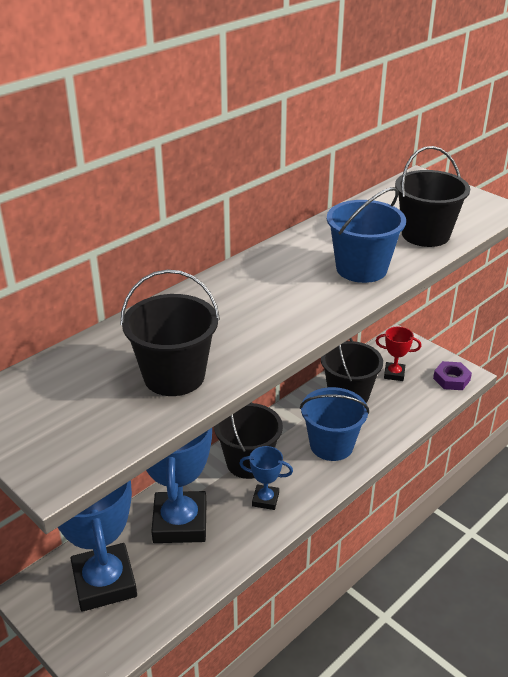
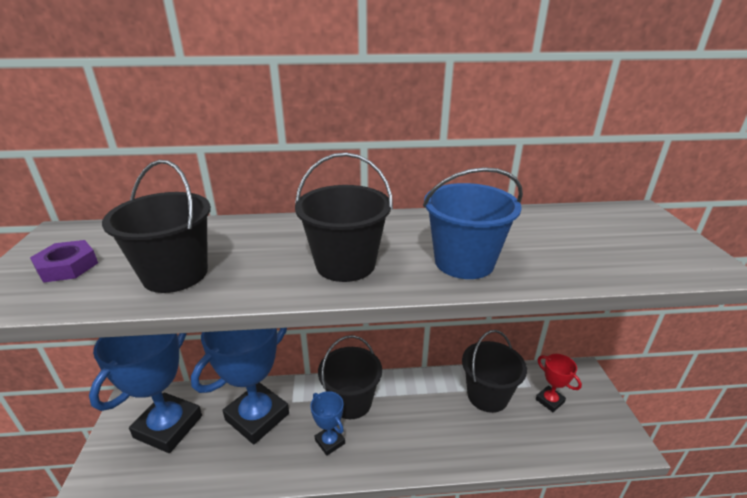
camera: 40 degrees right, 5 degrees down
blue bucket [300,387,369,461] -> none
black bucket [395,146,470,247] -> black bucket moved to [295,152,393,282]
purple nut [433,361,472,390] -> purple nut moved to [30,240,98,283]

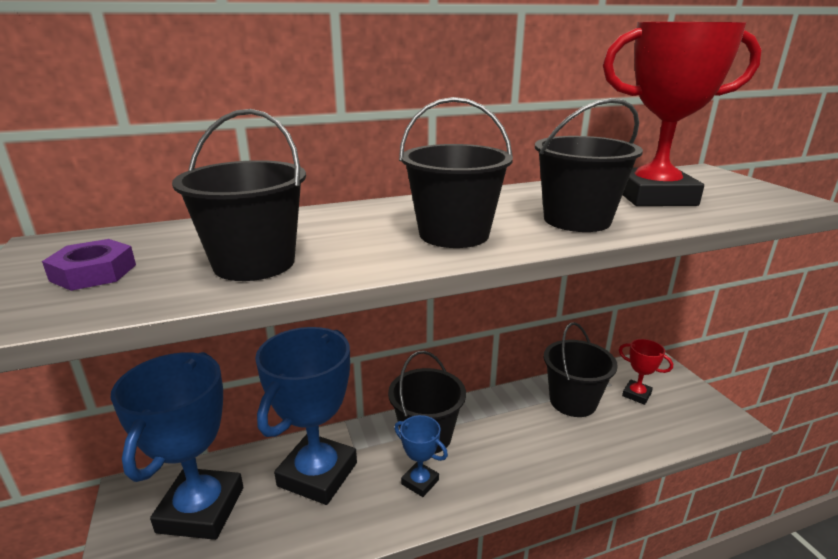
camera: 15 degrees left, 5 degrees down
blue bucket [423,167,523,279] -> black bucket [535,98,643,232]
none -> red trophy [603,22,762,206]

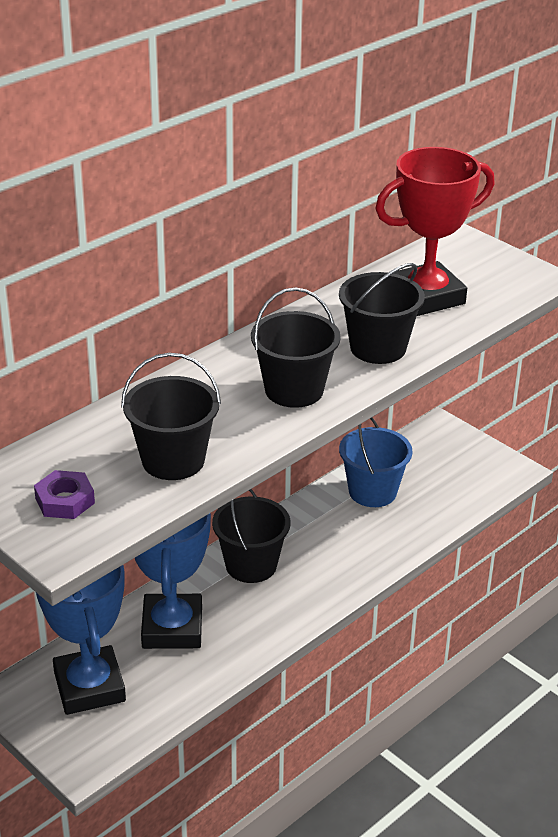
camera: 25 degrees left, 10 degrees up
blue trophy [394,415,448,497] -> none
black bucket [544,322,618,417] -> blue bucket [339,418,413,507]
red trophy [619,339,673,405] -> none

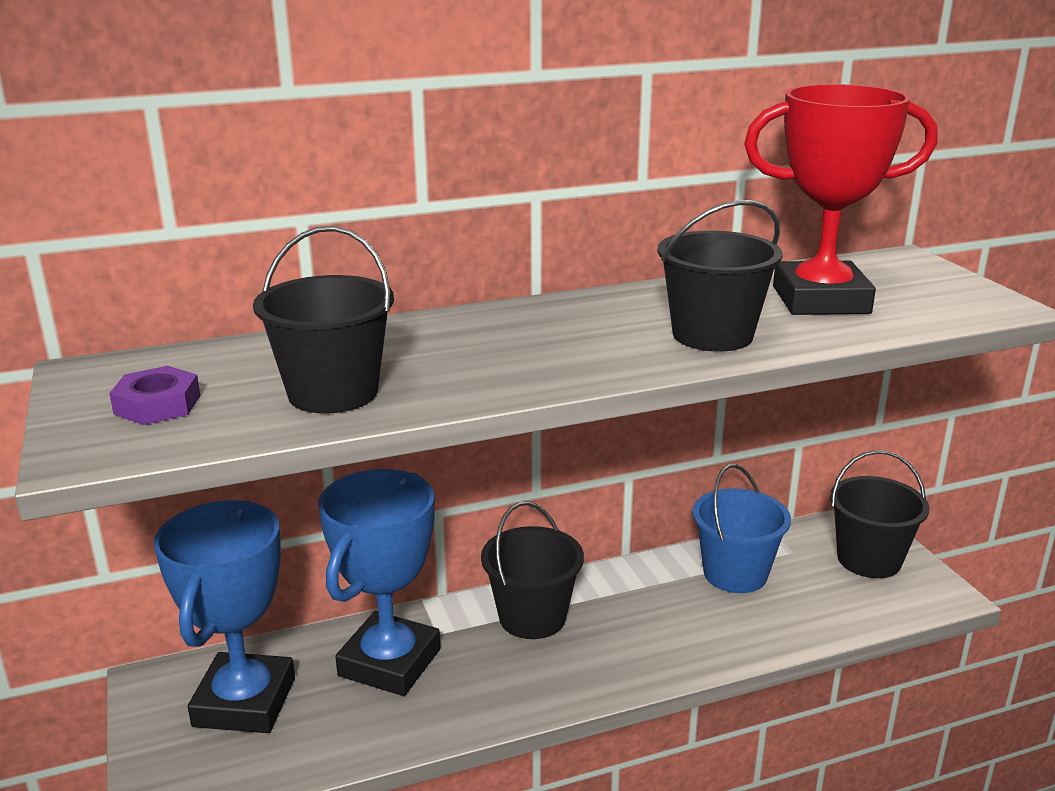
camera: 25 degrees right, 10 degrees down
black bucket [251,287,341,408] -> black bucket moved to [830,450,930,578]

